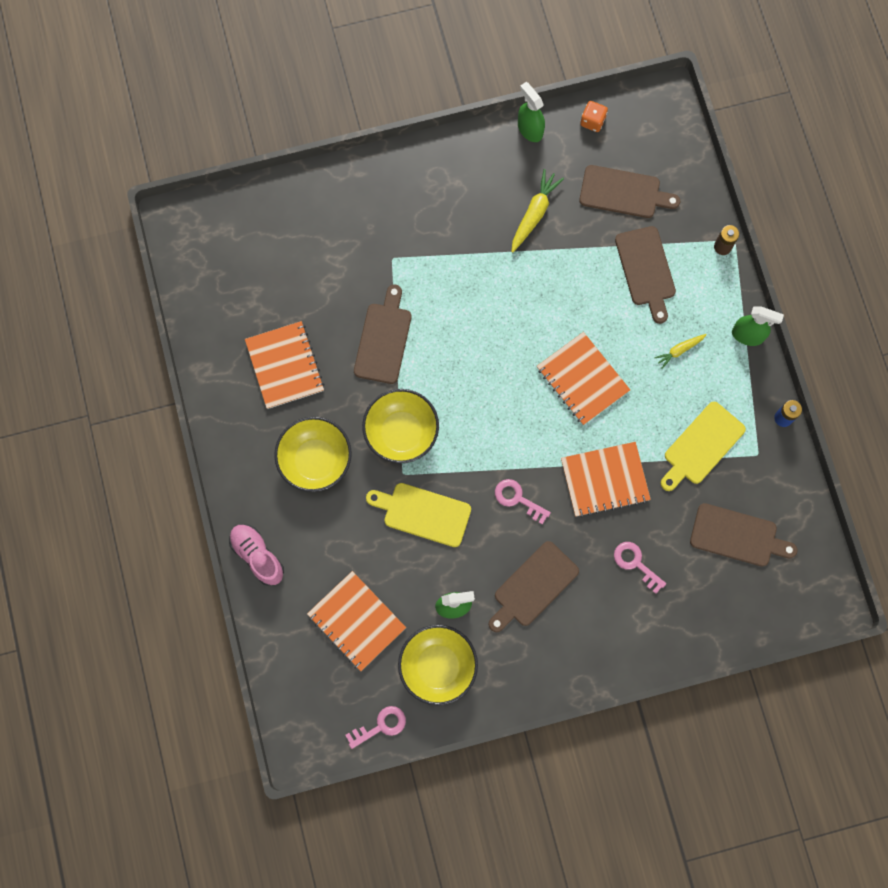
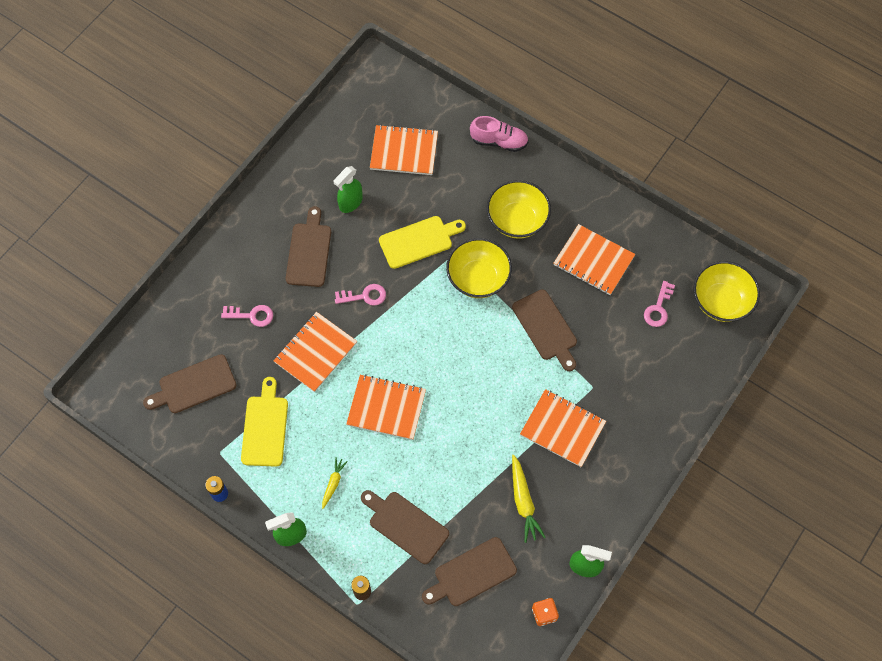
camera: 140 degrees right, 10 degrees down
pink key [345,706,406,749] -> pink key moved to [644,281,675,327]
yellow bowl [398,625,478,705] -> yellow bowl moved to [694,261,760,322]
none -> orange notebook [520,389,606,467]

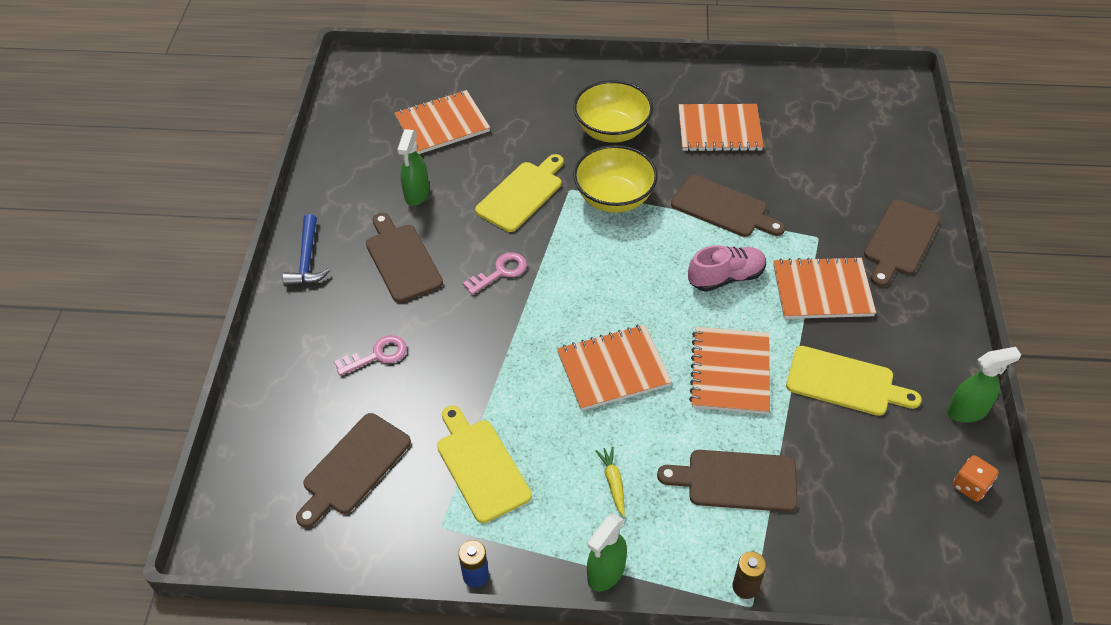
camera: 30 degrees left, 15 degrees down
orange notebook [273,312,357,392] -> orange notebook moved to [689,327,770,414]
brown cutting board [422,537,517,606] -> brown cutting board moved to [864,199,941,287]
pink shoe [470,116,528,152] -> pink shoe moved to [688,245,766,292]
yellow carrot [512,455,546,543] -> yellow cutting board [786,346,922,416]
pink key [644,281,675,327] -> none
yellow bowl [694,261,760,322] -> none
none -> blue hammer [283,214,330,286]

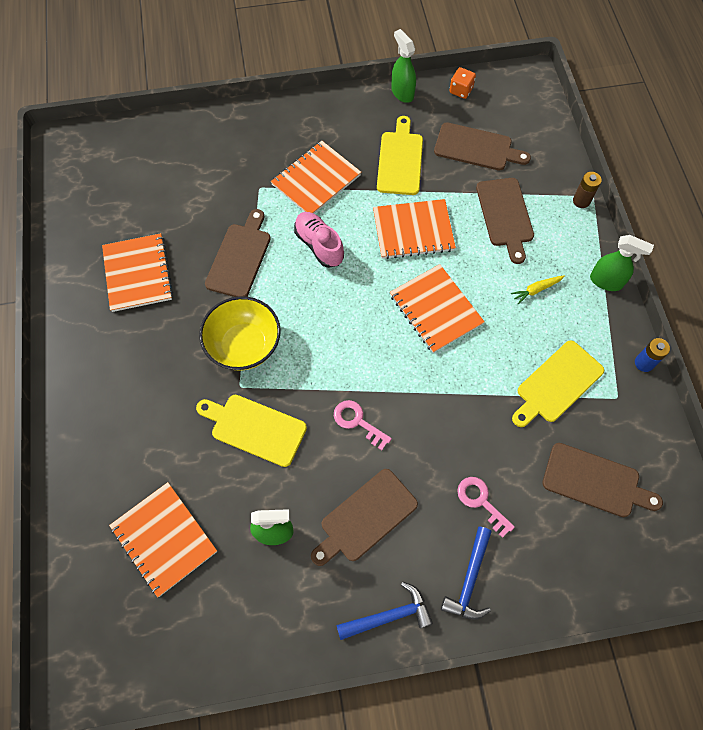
camera: 105 degrees left, 15 degrees up
yellow bowl [573,80,653,143] -> none
orange notebook [773,256,876,319] -> orange notebook turned 60 degrees clockwise [271,141,361,214]
brown cutting board [864,199,941,287] -> brown cutting board moved to [434,122,531,171]
none -> blue hammer [441,527,492,620]

